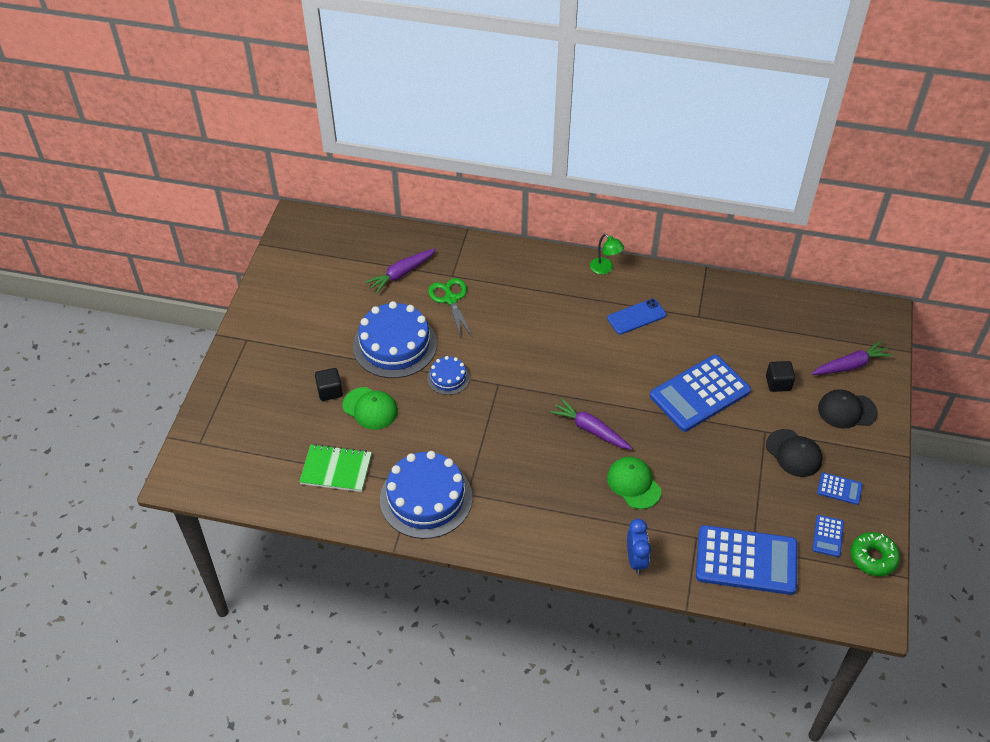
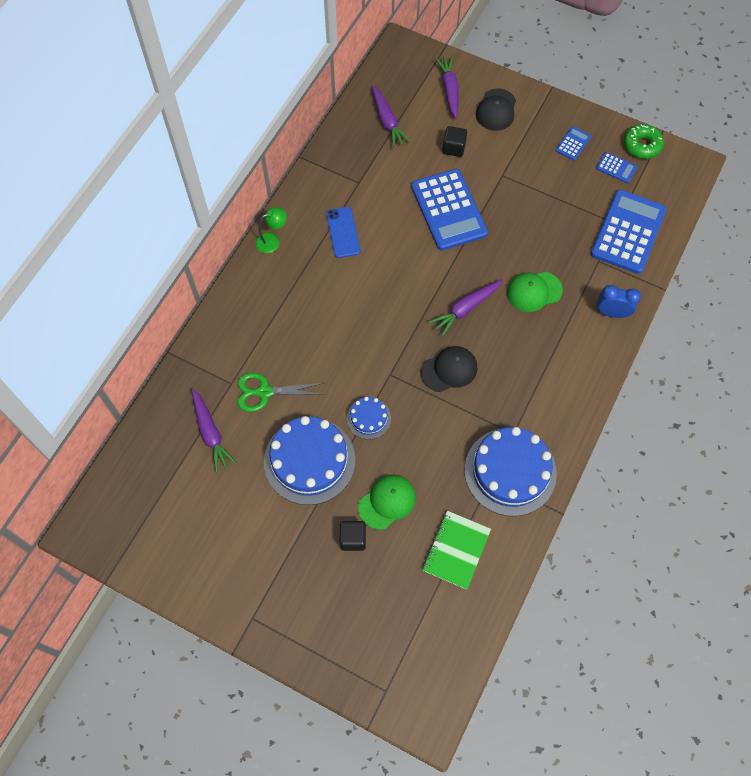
camera: 75 degrees left, 15 degrees up
black cap [766,429,822,477] -> black cap moved to [421,346,477,392]
none -> purple carrot [372,85,411,148]

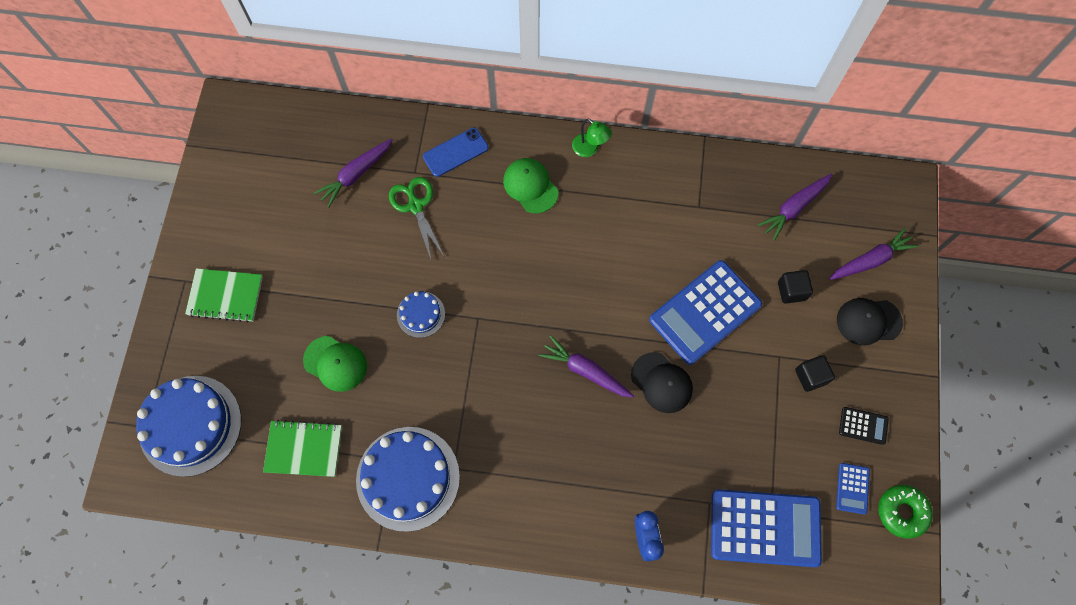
camera: 70 degrees right, 5 degrees up
blue cake [264,416,355,505] -> blue cake moved to [136,376,241,477]
blue phone [326,207,360,258] -> blue phone moved to [423,128,488,177]
black cube [340,521,366,551] -> black cube moved to [795,355,835,392]
black cap [421,346,477,392] -> black cap moved to [631,352,693,413]
green cap [507,272,563,312] -> green cap moved to [503,158,558,213]
blue calculator [555,126,591,161] -> black calculator [839,407,889,445]
none -> green notebook [185,268,263,323]

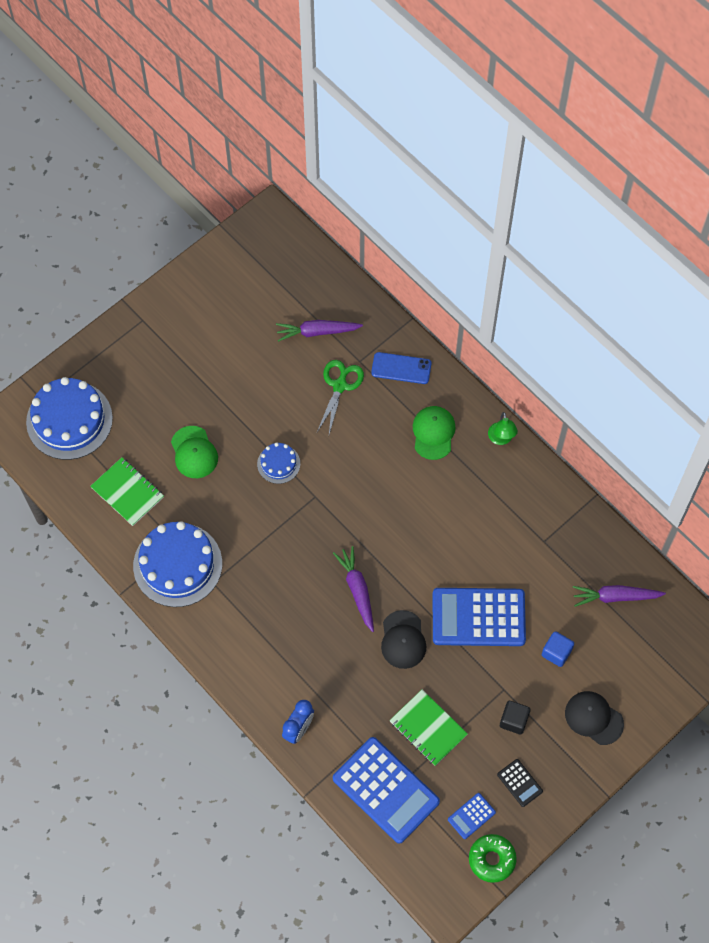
camera: 40 degrees right, 5 degrees down
green notebook [185,268,263,323] -> green notebook moved to [390,689,468,766]
black cube [778,270,813,304] -> blue cube [542,631,574,667]
purple carrot [829,227,919,280] -> none

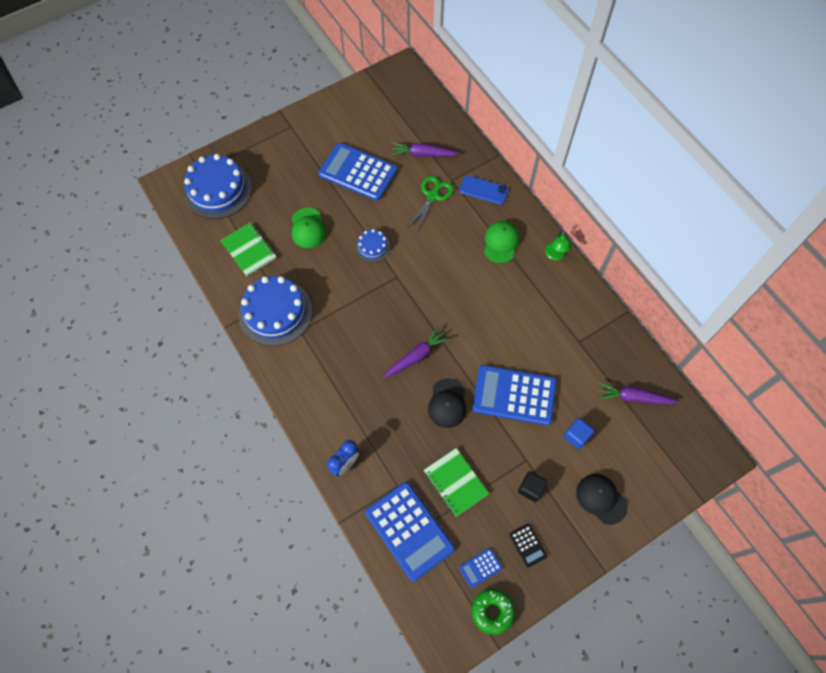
camera: 10 degrees right, 0 degrees up
purple carrot [333,546,374,632] -> purple carrot turned 60 degrees clockwise [384,326,450,378]
none -> blue calculator [319,143,397,201]

